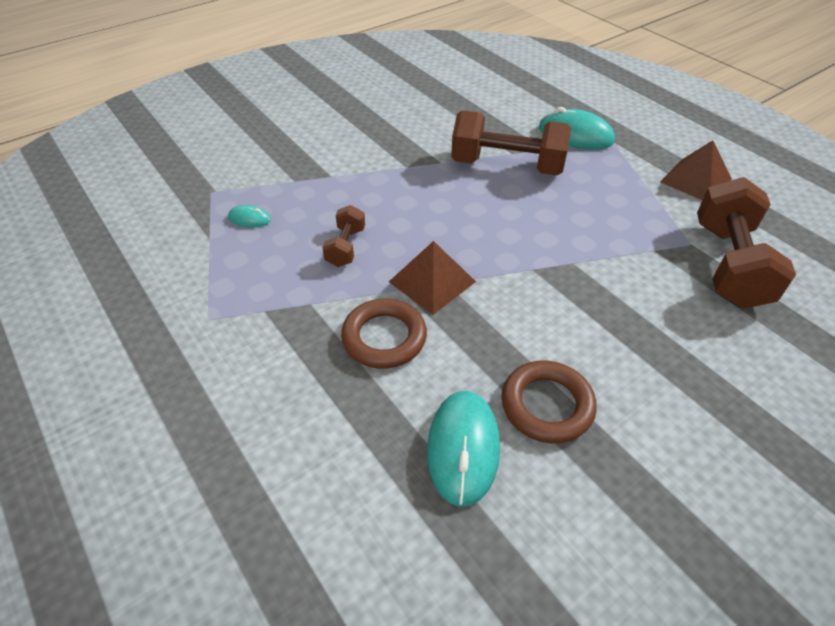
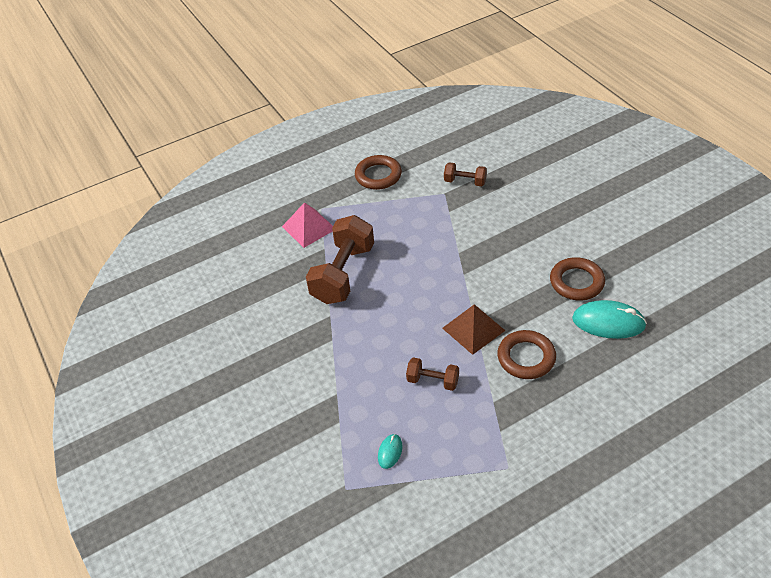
camera: 80 degrees left, 0 degrees up
turquoise mouse [539,107,615,150] -> pink pyramid [282,203,333,248]
brown pyramid [660,140,732,200] -> brown ring [355,155,402,190]
brown dumbbell [697,177,796,309] -> brown dumbbell [444,162,487,186], size x0.50

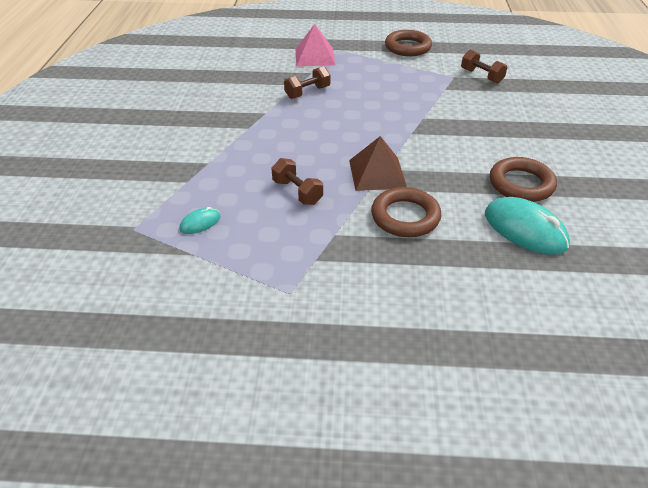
camera: 30 degrees right, 5 degrees down
brown dumbbell [306,215,374,304] -> brown dumbbell [284,66,330,99], size x0.50

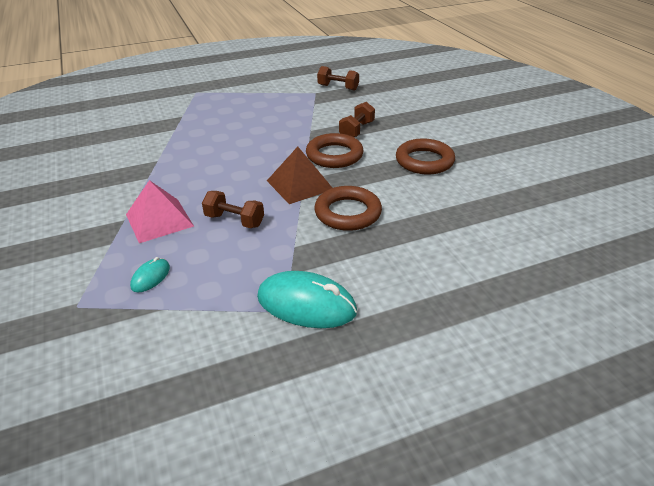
camera: 25 degrees left, 5 degrees down
brown dumbbell [284,66,330,99] -> brown dumbbell moved to [339,102,375,137]
pink pyramid [295,24,335,66] -> pink pyramid moved to [126,180,194,243]
brown ring [385,30,432,56] -> brown ring moved to [306,133,364,168]
turquoise mouse [485,197,570,255] -> turquoise mouse moved to [257,271,357,328]

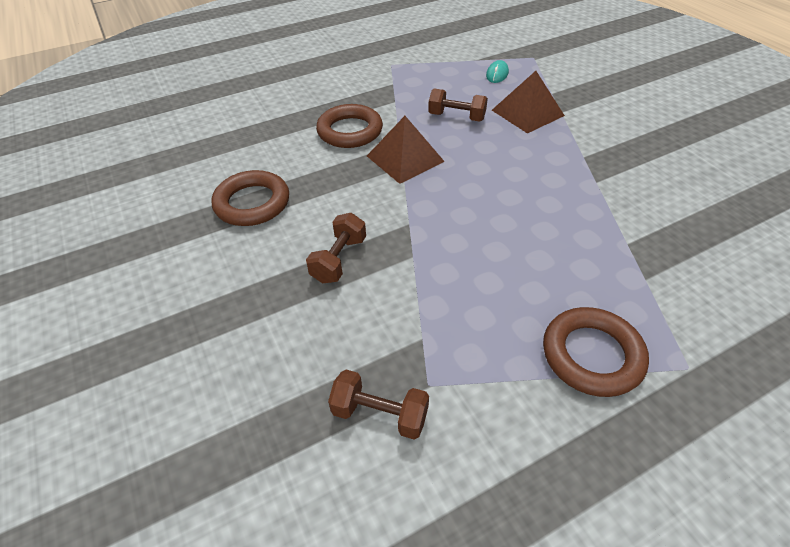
camera: 175 degrees right, 10 degrees up
pink pyramid [126,180,194,243] -> brown pyramid [492,71,565,133]
turquoise mouse [257,271,357,328] -> none
brown ring [306,133,364,168] -> brown ring moved to [543,307,649,397]

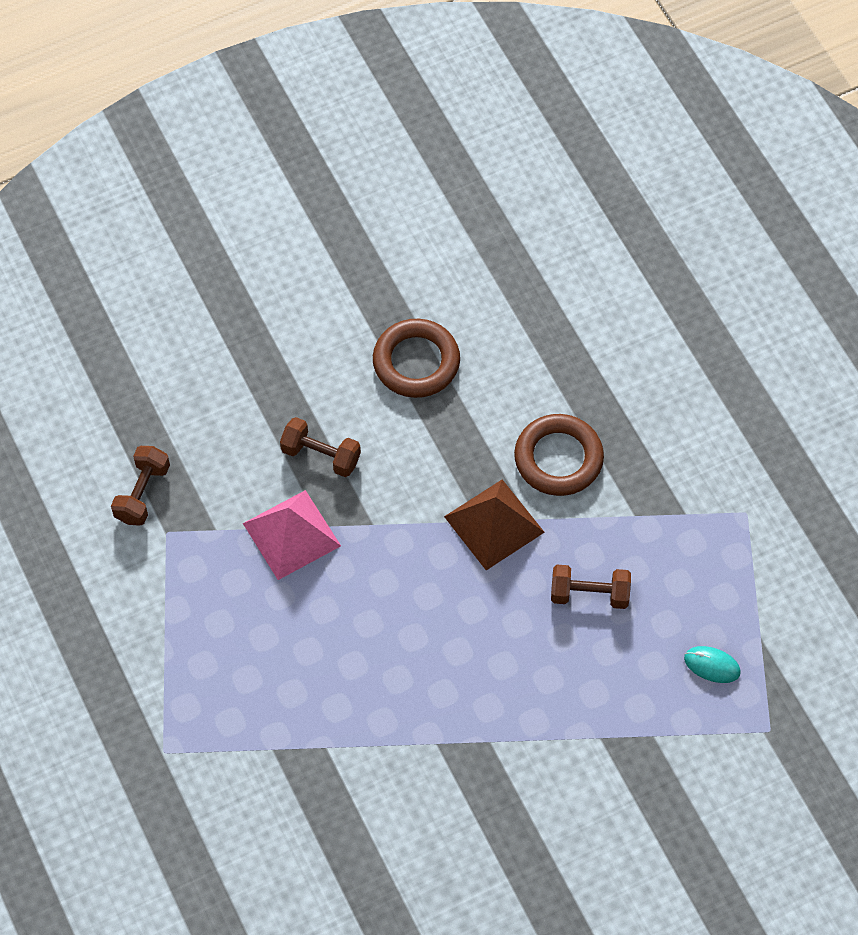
camera: 90 degrees right, 15 degrees up
brown dumbbell [428,88,488,121] -> brown dumbbell turned 75 degrees clockwise [551,565,631,609]
brown pyramid [492,71,565,133] -> none
brown ring [543,307,649,397] -> none
none -> pink pyramid [243,490,341,580]

